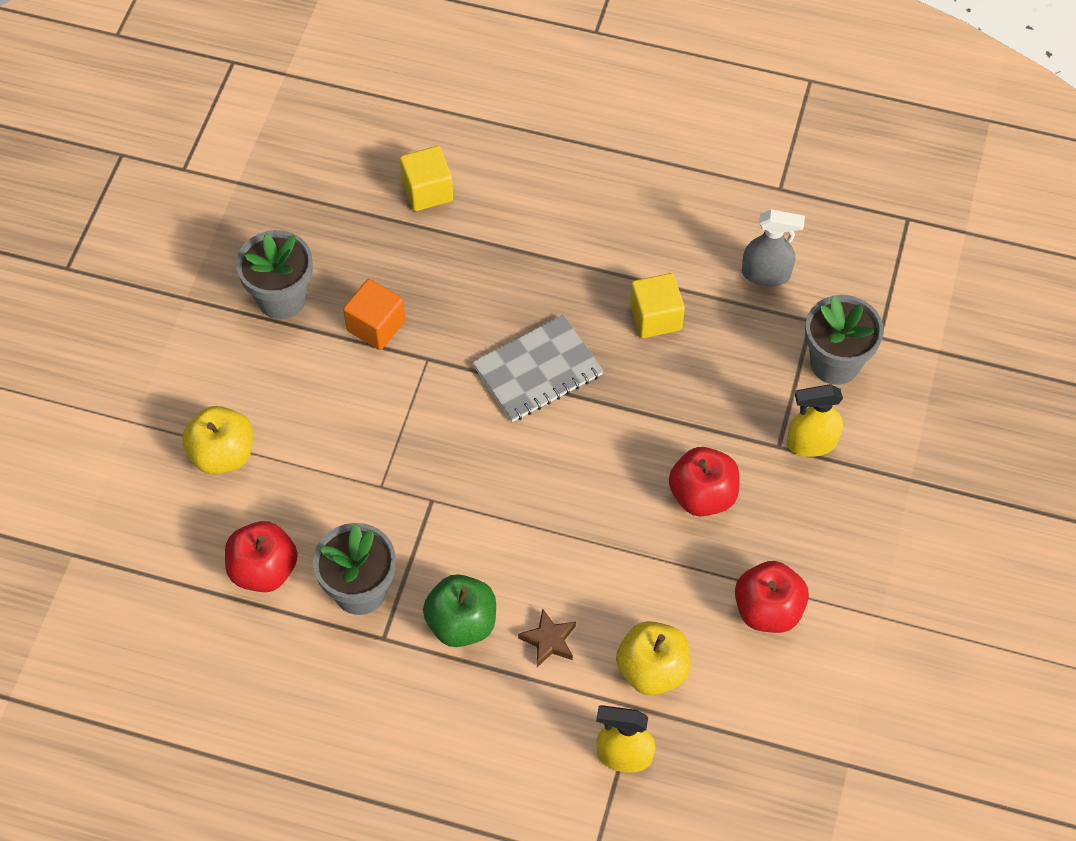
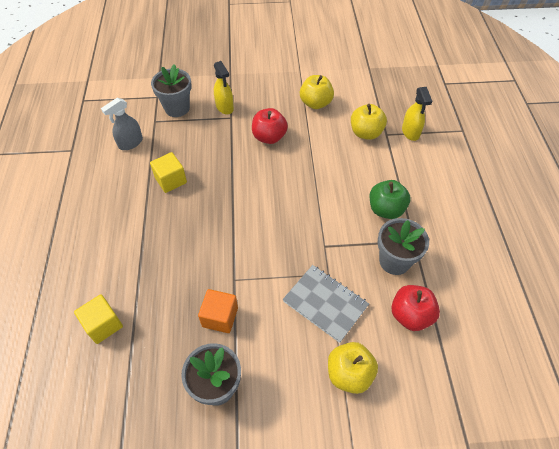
camera: 110 degrees left, 5 degrees down
grey notebook [472,315,604,422] -> grey notebook moved to [283,265,369,343]
brown star [518,608,576,667] -> none
red apple [735,561,809,633] -> yellow apple [300,75,334,109]
grey spray bottle [742,209,805,287] -> grey spray bottle turned 120 degrees counterclockwise [101,98,143,150]

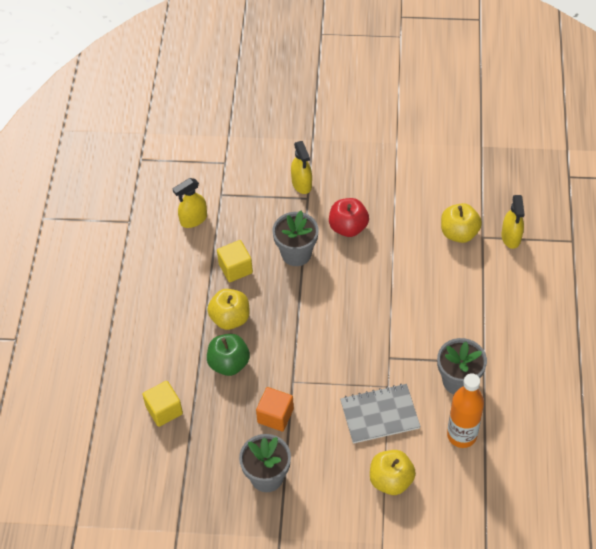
camera: 10 degrees right, 0 degrees up
grey spray bottle [101,98,143,150] -> yellow spray bottle [173,178,207,228]
grey flower pot [151,64,192,117] -> grey flower pot moved to [272,211,319,266]
grey notebook [283,265,369,343] -> grey notebook turned 60 degrees counterclockwise [340,384,421,444]
yellow apple [300,75,334,109] -> yellow apple moved to [207,289,250,330]
green apple [370,180,411,219] -> green apple moved to [207,334,250,376]
red apple [391,285,440,331] -> orange bottle [447,373,484,448]

